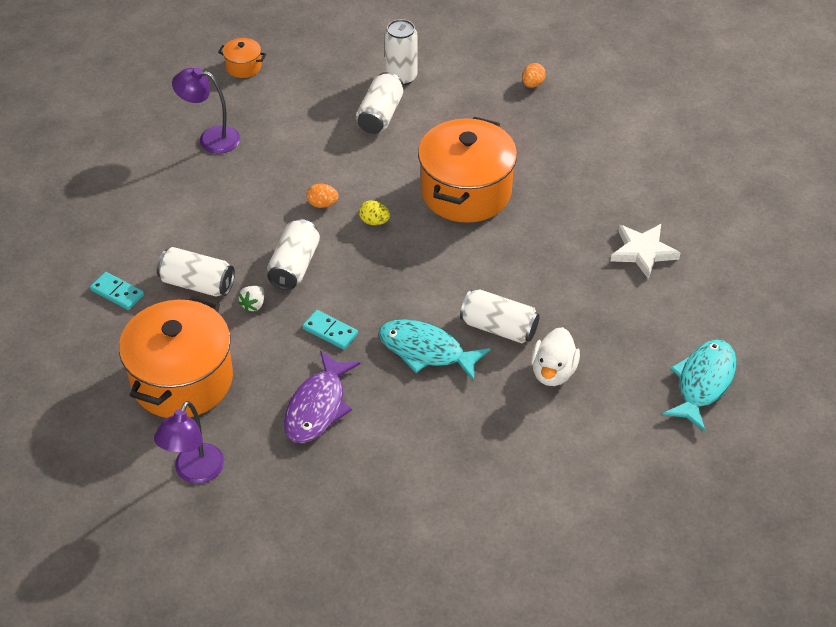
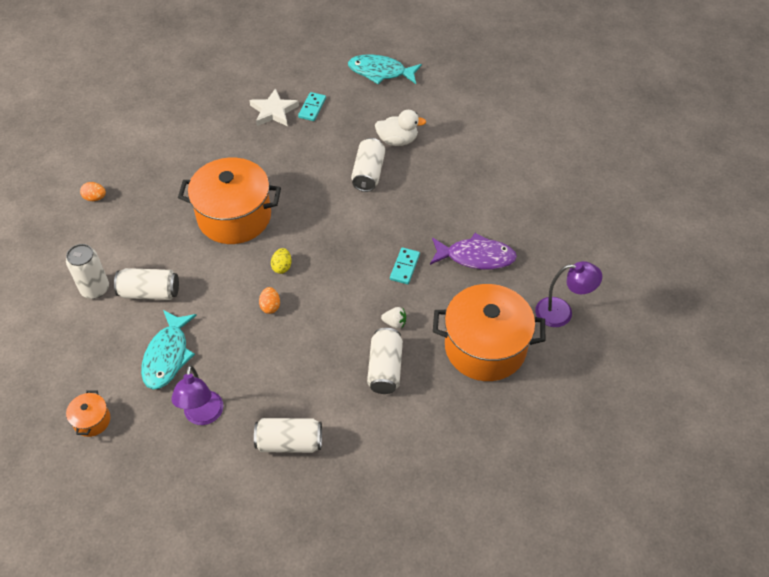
camera: 105 degrees left, 5 degrees up
turquoise domino [90,272,144,310] -> turquoise domino moved to [298,92,326,121]
white can [267,219,320,290] -> white can moved to [254,418,322,453]
turquoise fish [379,320,491,381] -> turquoise fish moved to [141,310,197,389]

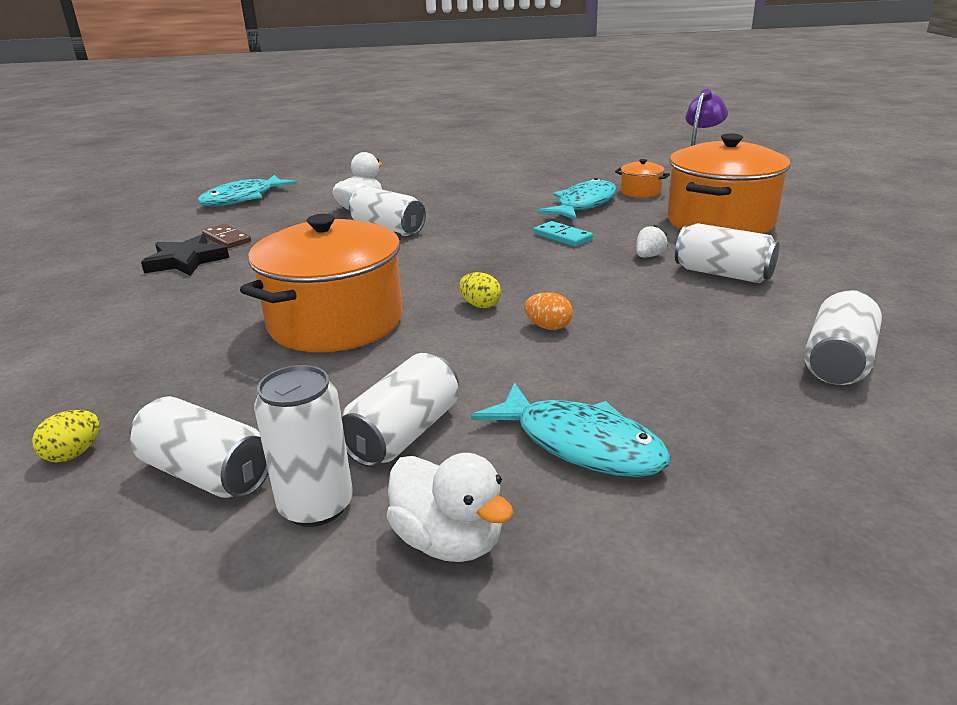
camera: 60 degrees left, 25 degrees down
orange pot [66,390,110,437] -> orange pot moved to [615,159,670,198]
orange egg [80,182,106,201] -> yellow egg [32,410,100,463]
purple lamp [171,365,223,425] -> none
white star [249,88,299,127] -> black star [141,234,229,276]
turquoise domino [298,92,326,121] -> brown domino [202,224,251,249]
purple fish [430,233,517,270] -> turquoise fish [538,178,616,220]
none -> white can [130,396,269,498]
none -> white duck [387,453,514,562]

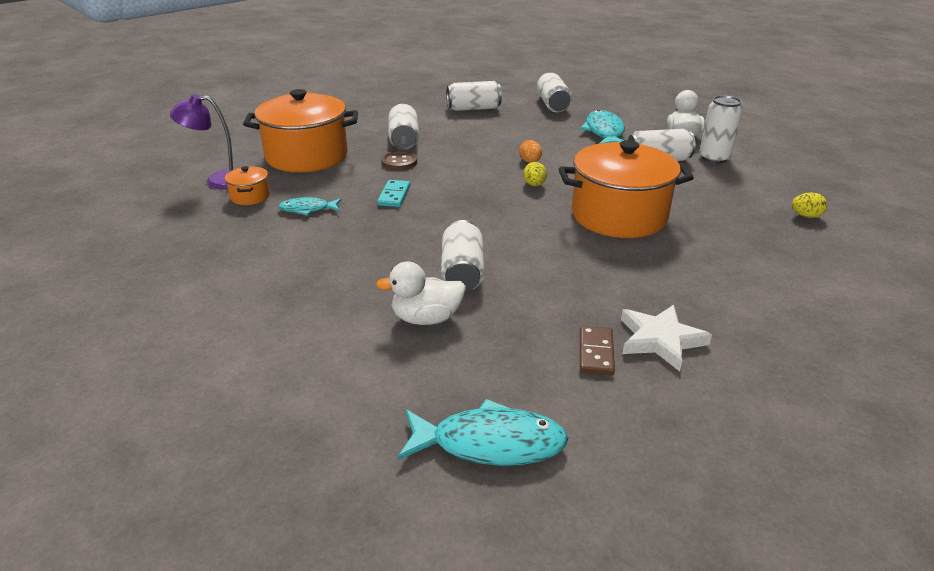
camera: 130 degrees left, 5 degrees up
white can [130,396,269,498] -> white can moved to [537,73,572,112]
black star [141,234,229,276] -> white star [621,305,712,371]
turquoise fish [538,178,616,220] -> turquoise fish [279,197,341,216], size x0.59
white strawberry [636,225,668,257] -> brown button [381,151,417,170]

